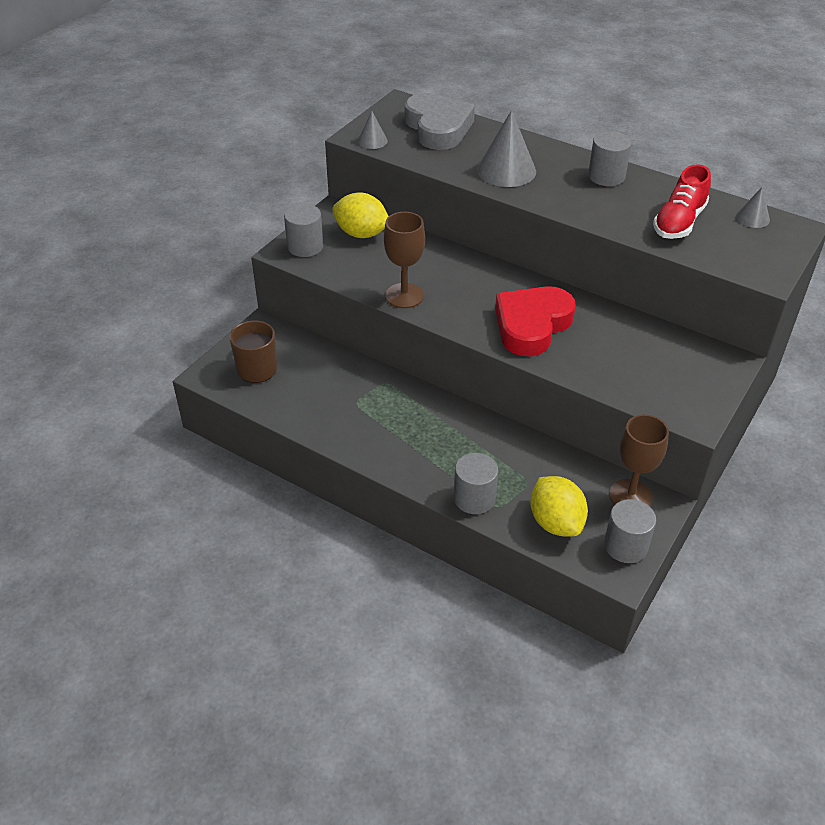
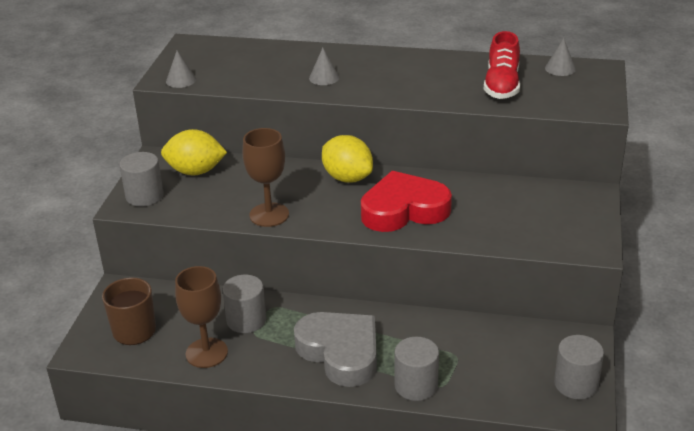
camera: 20 degrees left, 10 degrees down
grey heart [405,93,475,150] -> grey heart moved to [294,312,377,387]
grey cone [477,110,536,187] -> grey cone [309,48,339,85], size x0.52
red heart [495,286,576,356] -> red heart turned 60 degrees clockwise [361,171,452,232]
yellow lemon [530,476,588,537] -> yellow lemon moved to [322,135,373,183]
grey cylinder [588,131,632,186] -> grey cylinder moved to [222,275,266,333]
brown goblet [609,414,669,506] -> brown goblet moved to [175,266,228,368]

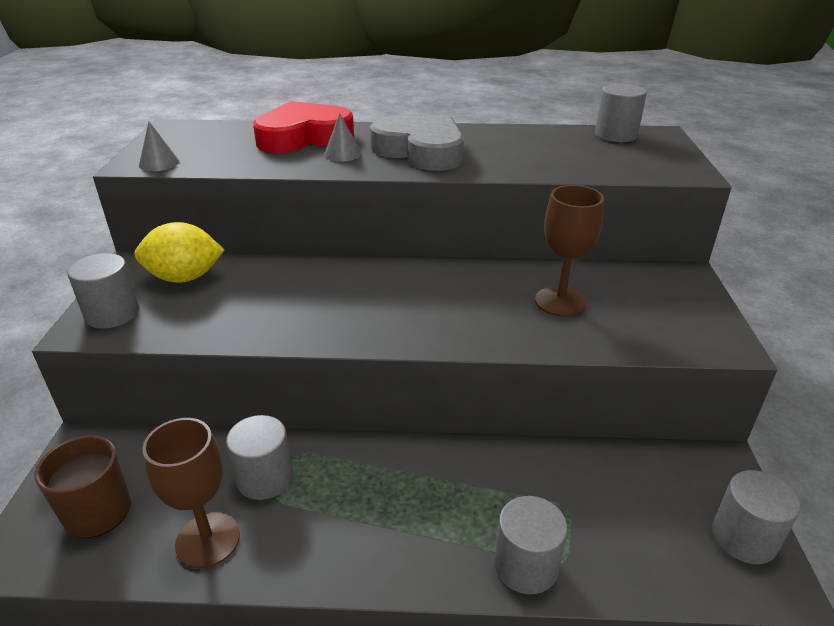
camera: 10 degrees left, 0 degrees up
brown goblet [243,128,289,227] -> brown goblet moved to [535,185,604,317]
grey heart [294,312,377,387] -> grey heart moved to [370,115,464,171]
yellow lemon [322,135,373,183] -> none
red heart [361,171,452,232] -> red heart moved to [253,101,354,153]
red shoe [484,31,520,99] -> none
grey cone [545,38,576,76] -> grey cylinder [595,83,647,142]

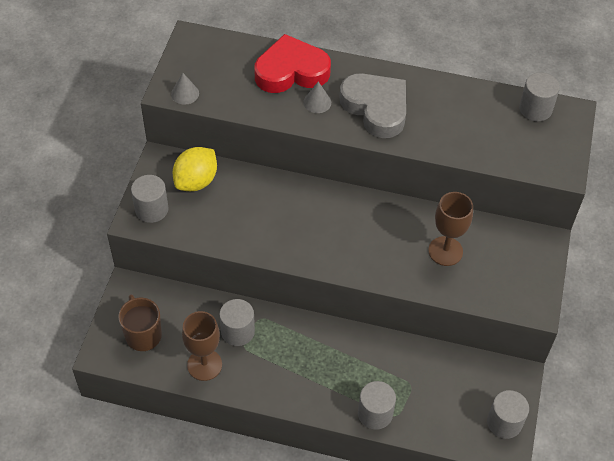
camera: 10 degrees right, 20 degrees up
yellow lemon [134,222,224,283] -> yellow lemon turned 60 degrees counterclockwise [173,147,217,191]

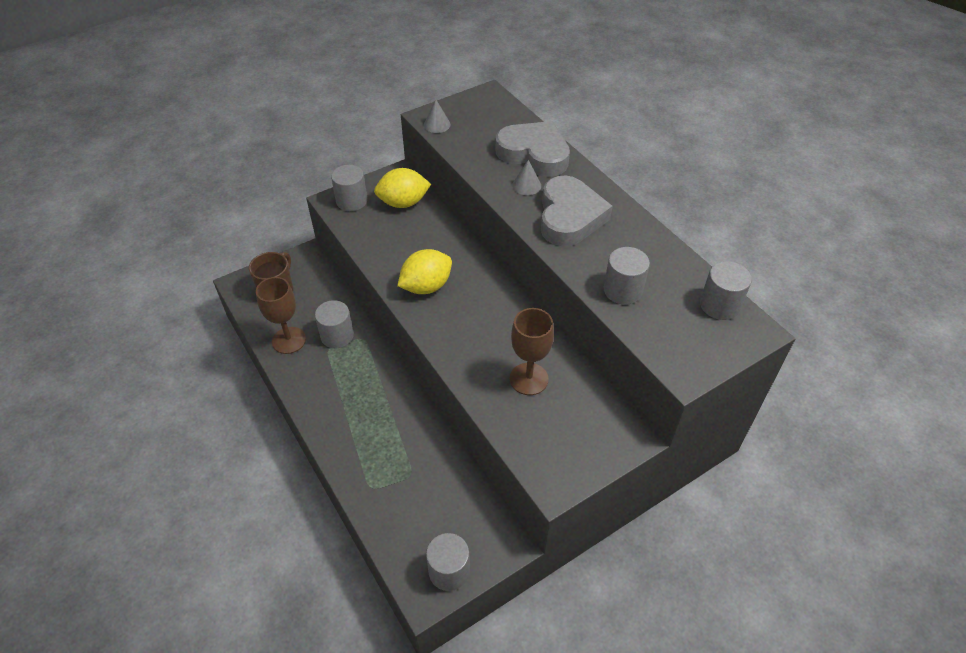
camera: 45 degrees right, 5 degrees down
red heart [254,34,331,93] -> grey heart [496,121,570,177]
grey cylinder [358,381,396,430] -> grey cylinder moved to [604,247,650,305]
none -> yellow lemon [397,249,452,294]

